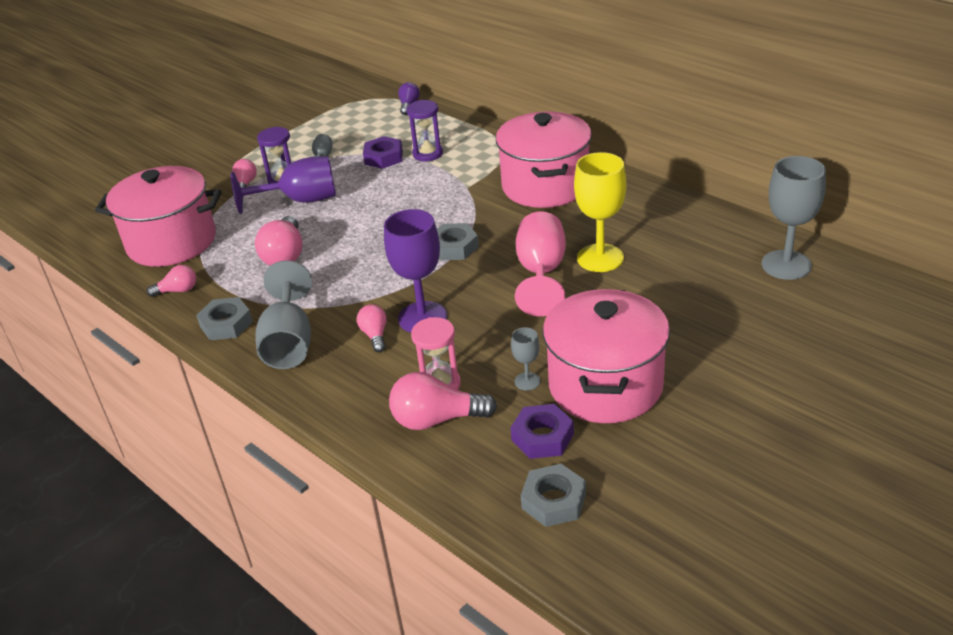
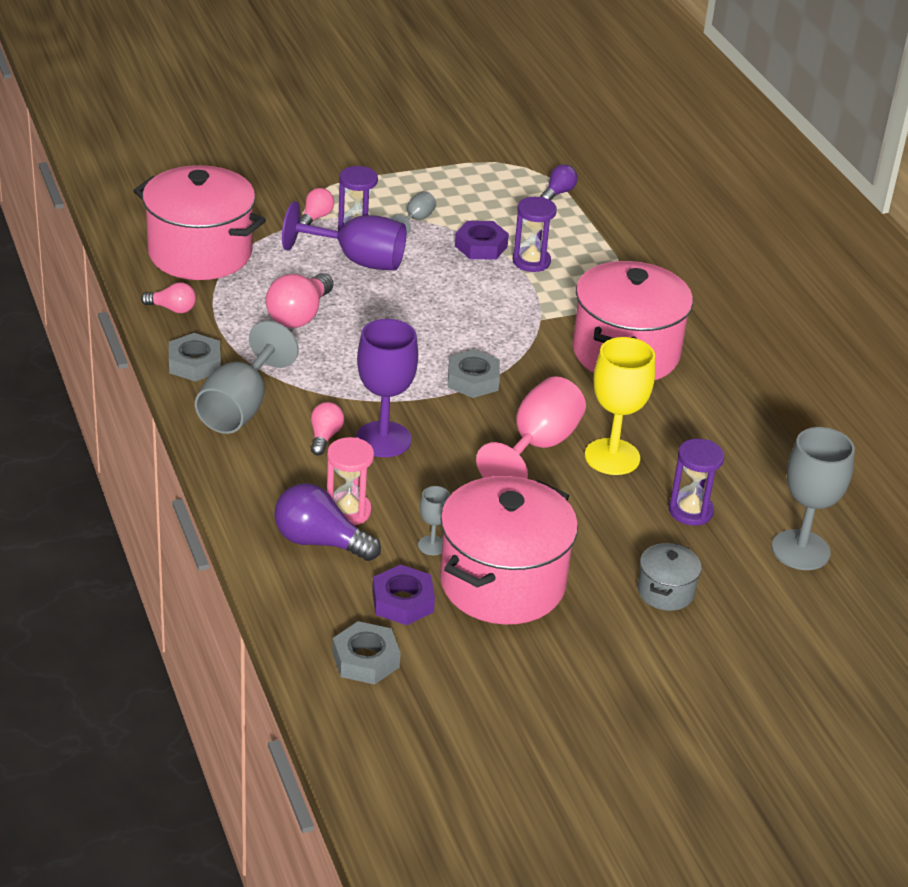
camera: 20 degrees right, 0 degrees up
pink light bulb [389,372,497,430] -> purple light bulb [274,483,381,561]
none -> grey pot [638,543,702,611]
none -> purple hourglass [669,438,724,526]

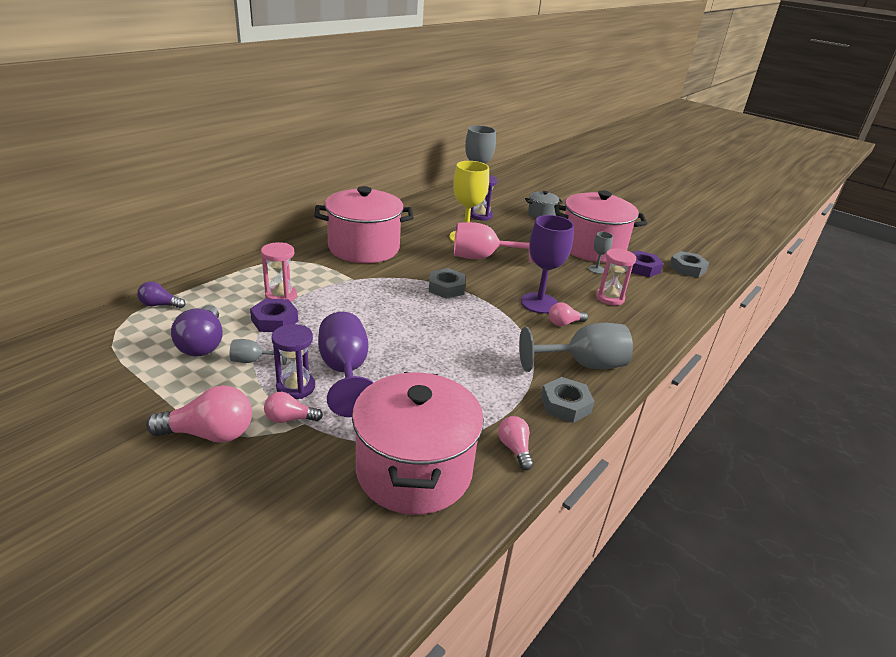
camera: 120 degrees left, 5 degrees down
pink light bulb [266,273,333,328] -> pink light bulb moved to [146,385,252,443]
purple light bulb [274,483,381,561] -> purple light bulb moved to [171,305,223,357]
purple hourglass [513,197,557,272] -> pink hourglass [261,242,297,302]

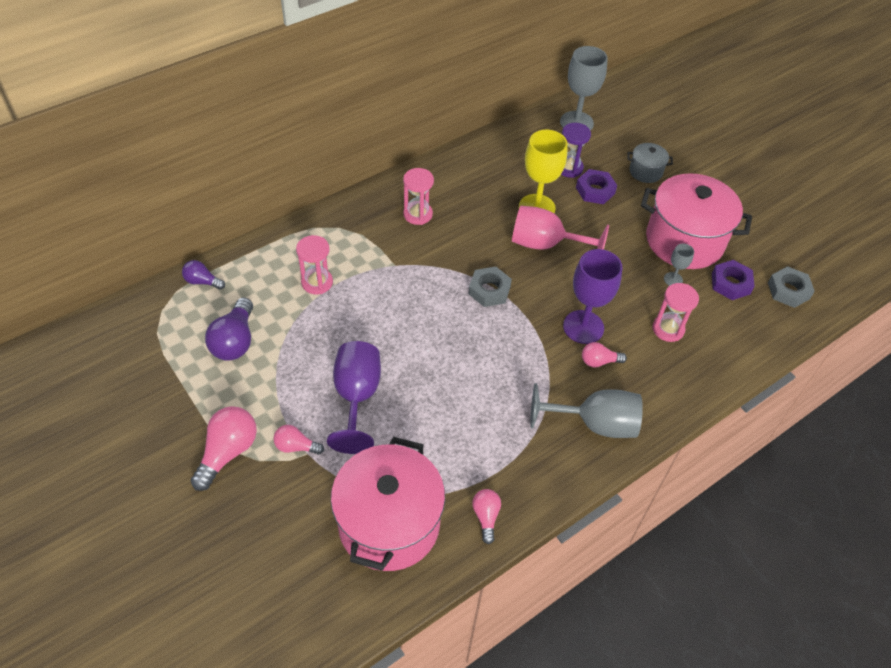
camera: 15 degrees right, 20 degrees up
pink light bulb [146,385,252,443] -> pink light bulb turned 75 degrees counterclockwise [191,406,257,491]
grey goblet [230,339,287,365] -> none
purple nut [250,299,298,332] -> purple nut moved to [576,169,617,204]
purple hourglass [271,324,315,399] -> none
pink pot [314,186,414,263] -> pink hourglass [403,168,434,225]
grey nut [541,377,595,423] -> none

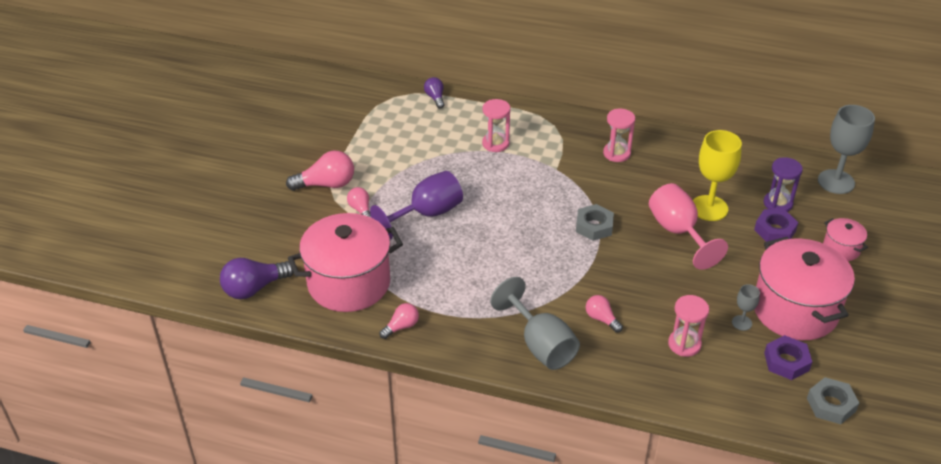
camera: 55 degrees right, 10 degrees down
purple light bulb [205,298,253,361] -> purple light bulb moved to [220,258,294,299]
purple goblet [563,249,623,344] -> none
grey pot [627,143,673,183] -> pink pot [823,218,868,261]

